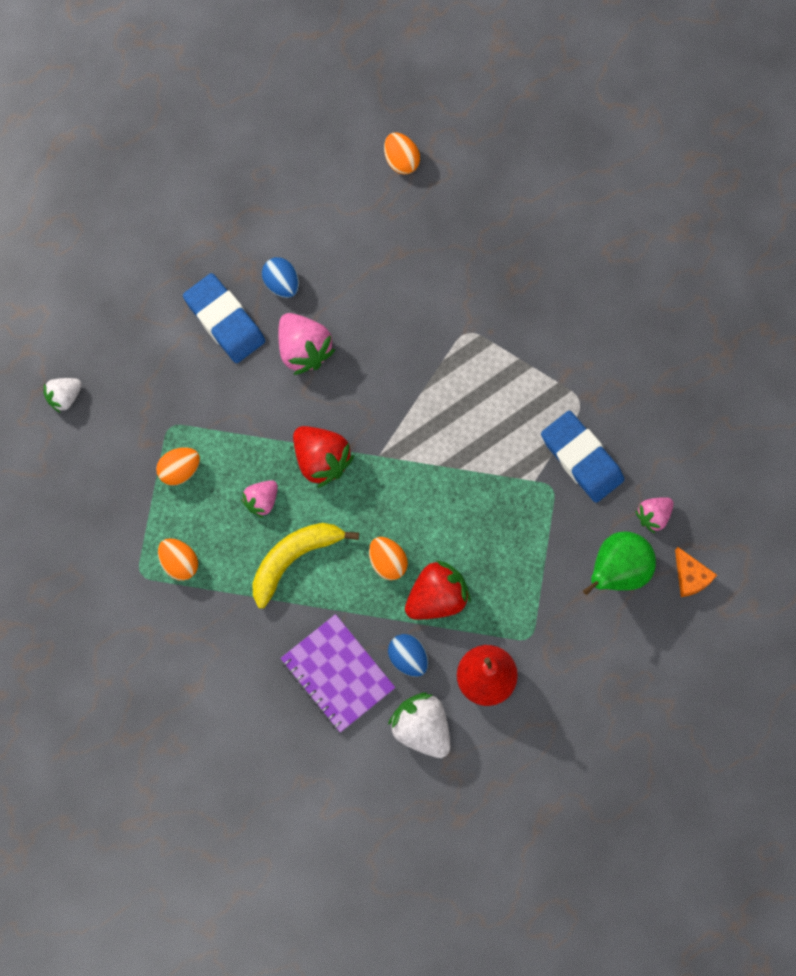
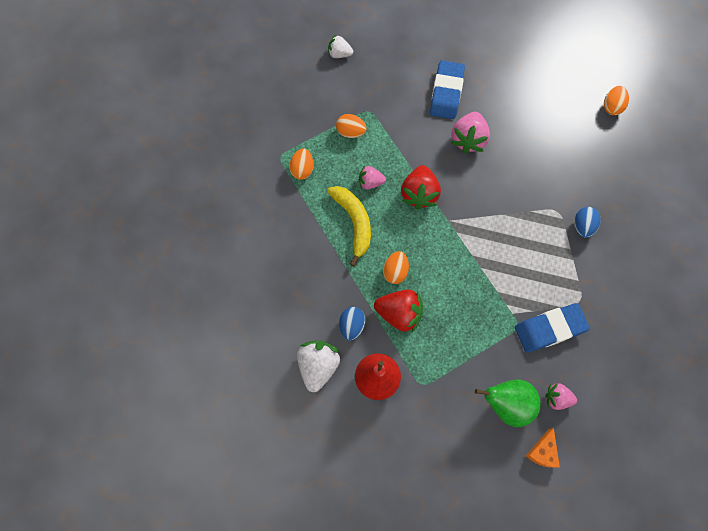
camera: 50 degrees right, 5 degrees down
yellow banana [252,523,359,609] -> yellow banana turned 60 degrees clockwise [327,186,371,266]
blue egg [262,257,299,298] -> blue egg moved to [574,207,601,238]
purple notebook [280,614,396,733] -> none
blue eraser [541,411,624,503] -> blue eraser turned 60 degrees clockwise [515,303,590,353]

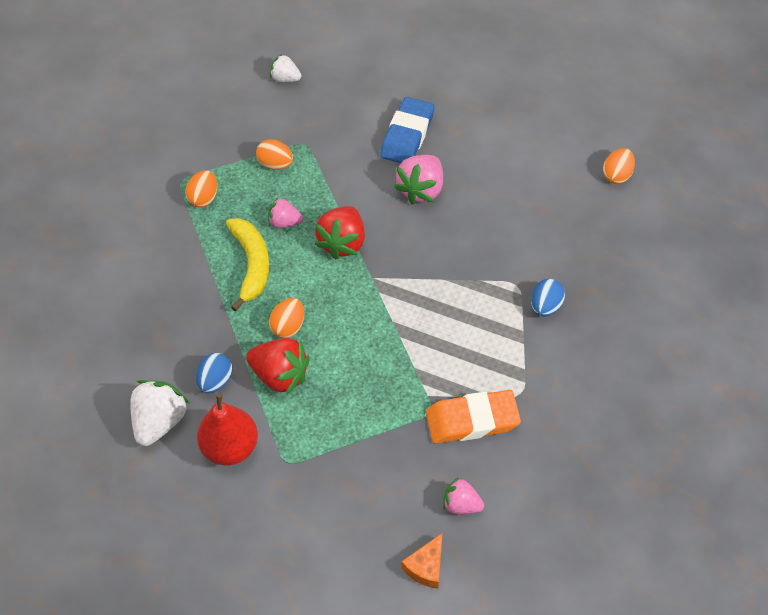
camera: 10 degrees right, 15 degrees down
green pear [475,379,541,427] -> none
blue eraser [515,303,590,353] -> orange eraser [426,390,521,444]

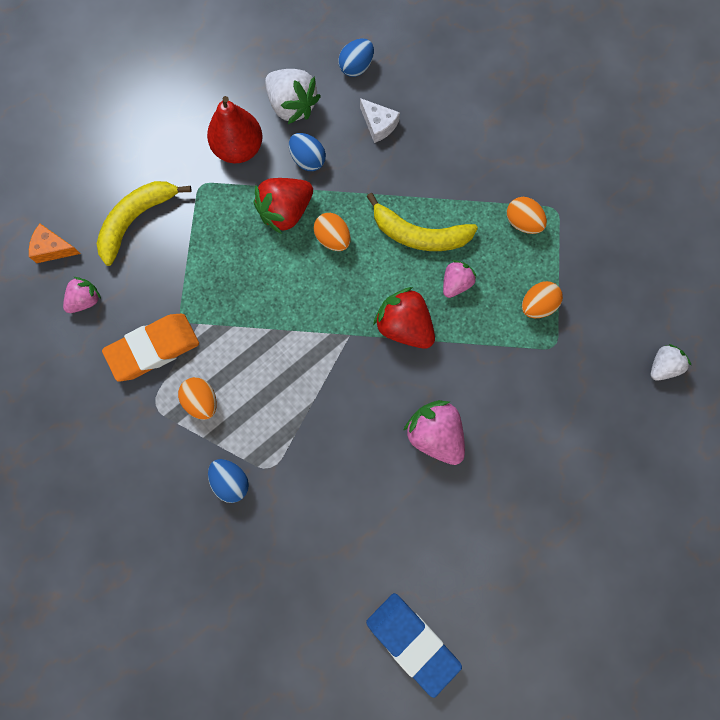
camera: 115 degrees right, 20 degrees up
blue eraser [380,97,435,163] -> blue eraser moved to [366,593,462,698]
orange cheese [401,533,443,589] -> orange cheese turned 45 degrees counterclockwise [29,224,81,263]
orange eraser [426,390,521,444] -> orange eraser turned 45 degrees clockwise [102,314,199,382]
orange egg [603,148,635,184] -> orange egg moved to [178,377,217,420]
none -> yellow banana [97,181,192,266]
none -> blue egg [338,38,374,77]
none -> white cheese [360,98,400,143]

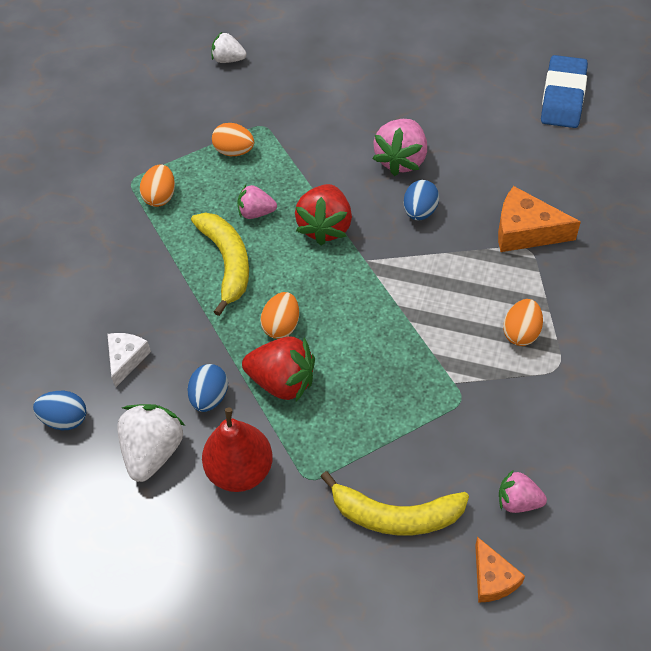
camera: 120 degrees left, 20 degrees down
orange eraser [102,314,199,382] -> none
blue egg [208,459,249,503] -> blue egg moved to [404,180,439,220]
none -> orange cheese [498,186,581,252]

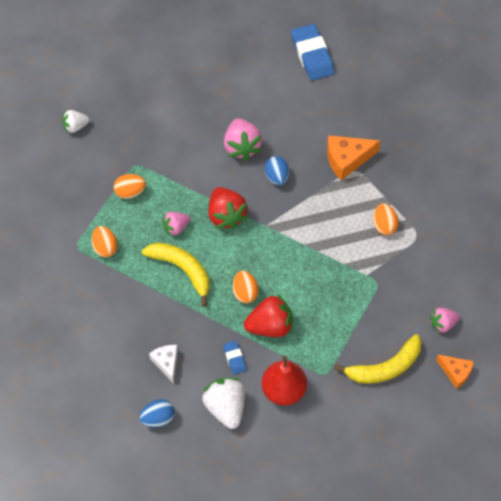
camera: 35 degrees left, 5 degrees up
blue egg [188,364,228,412] -> blue eraser [223,341,246,375]

